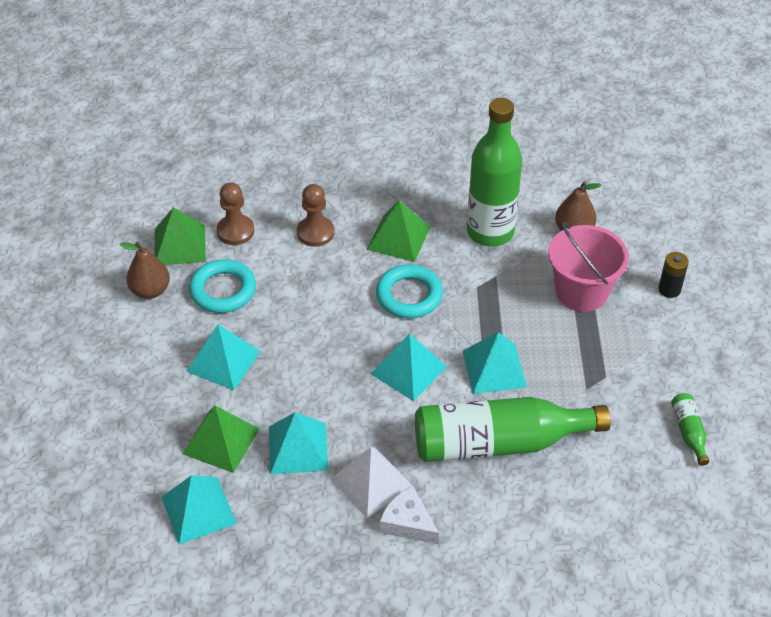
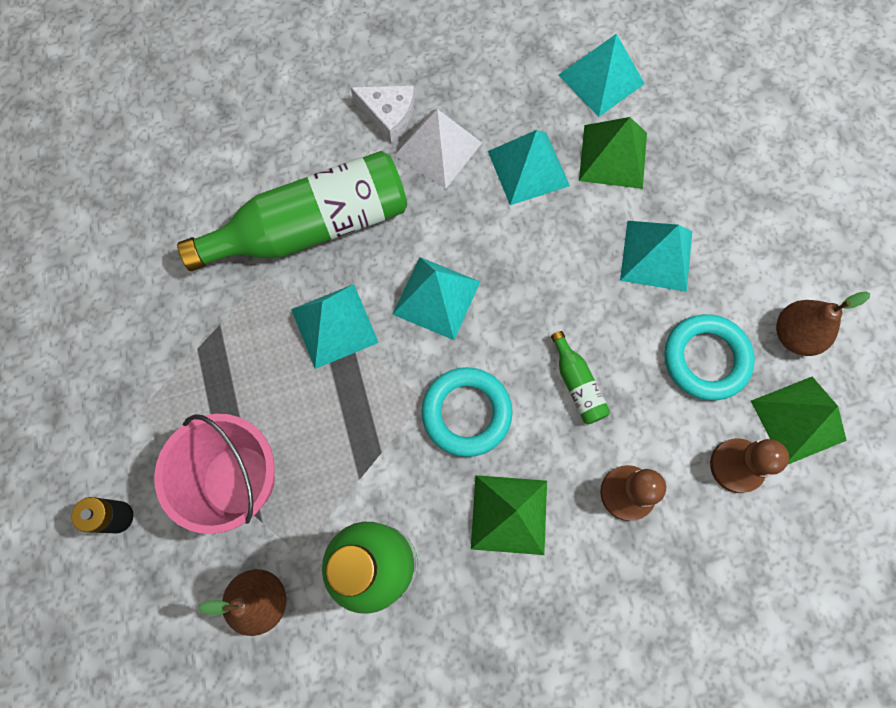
camera: 165 degrees right, 25 degrees up
green bottle [671,393,709,466] -> green bottle moved to [551,331,610,424]

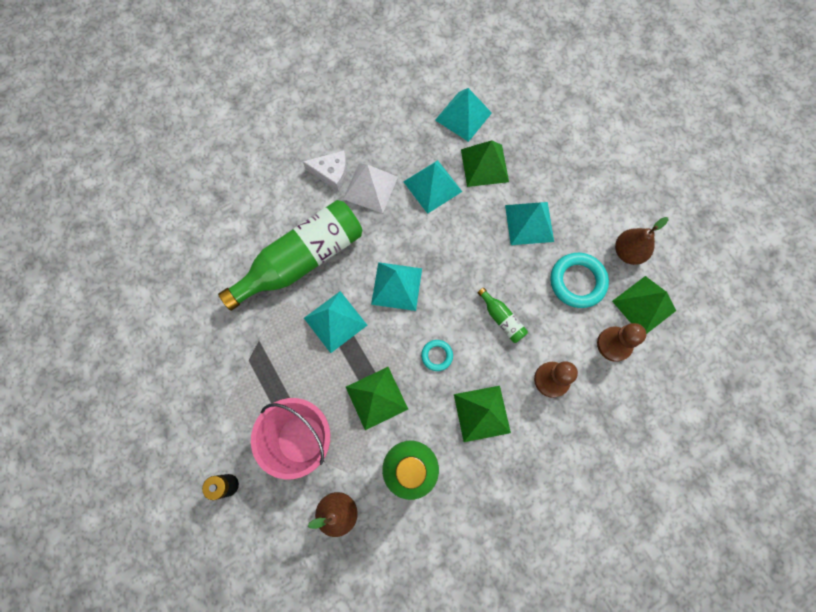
camera: 15 degrees left, 0 degrees up
turquoise ring [422,367,513,457] -> turquoise ring [421,340,453,371], size x0.53
none -> green pyramid [346,367,408,430]

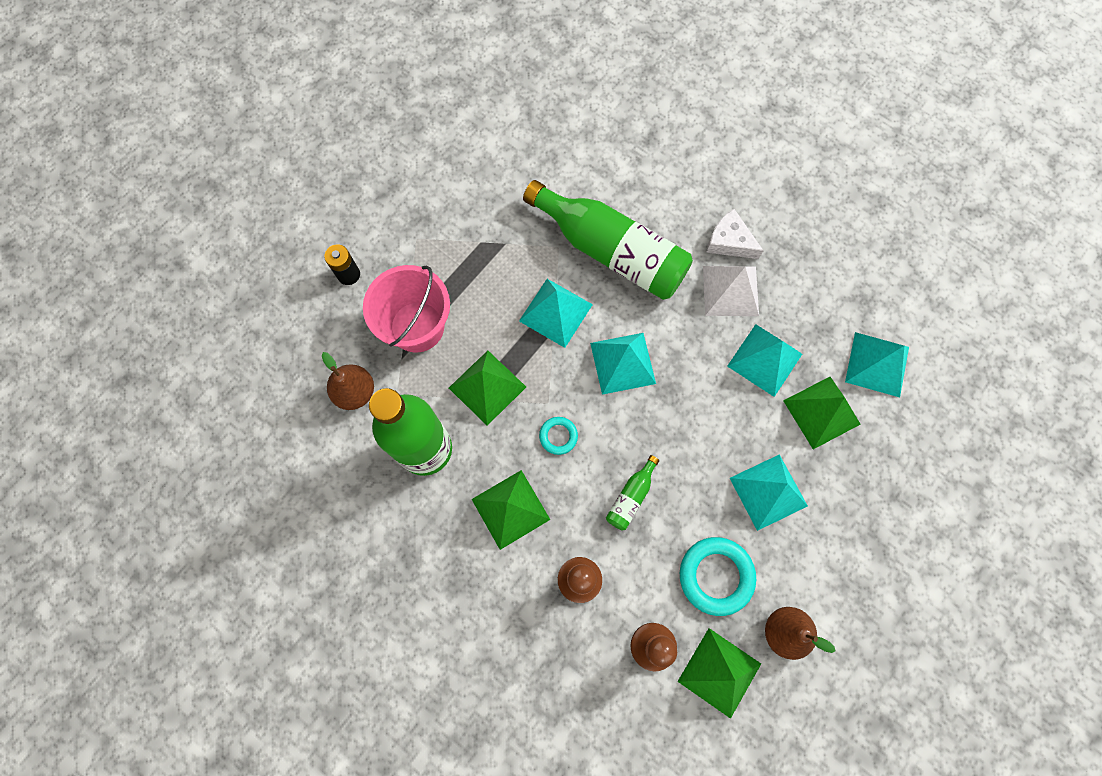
camera: 70 degrees right, 0 degrees up
white cheese [303,150,347,192] -> white cheese turned 135 degrees clockwise [706,209,764,259]

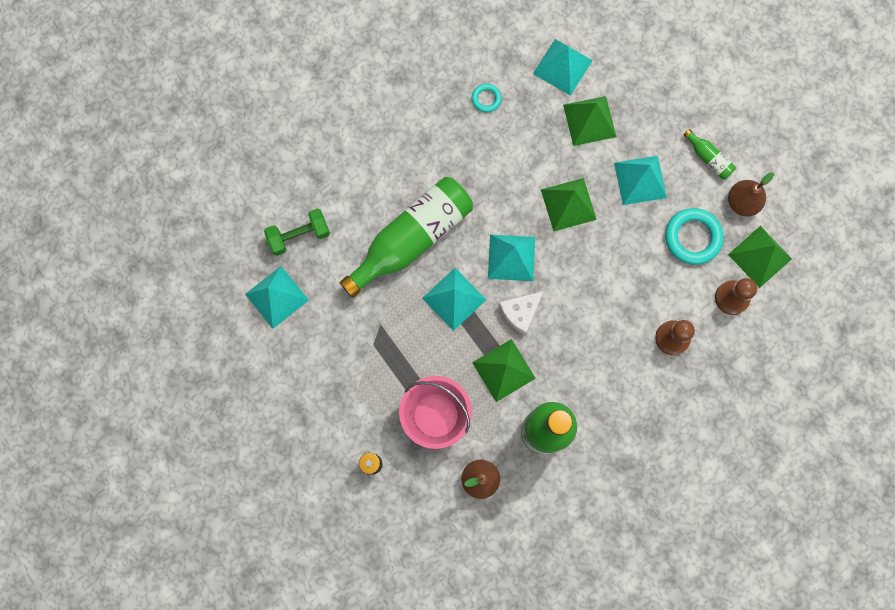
camera: 75 degrees left, 5 degrees up
green pyramid [472,470,550,550] -> green pyramid moved to [541,178,597,231]
turquoise ring [539,417,578,455] -> turquoise ring moved to [471,84,502,113]
green bottle [606,455,659,531] -> green bottle moved to [683,129,736,180]
white pyramid [703,266,759,316] -> none
white cheese [706,209,764,259] -> white cheese moved to [499,291,544,335]
turquoise pyramid [727,324,802,397] -> turquoise pyramid moved to [245,266,309,329]
none -> green dumbbell [264,208,330,256]

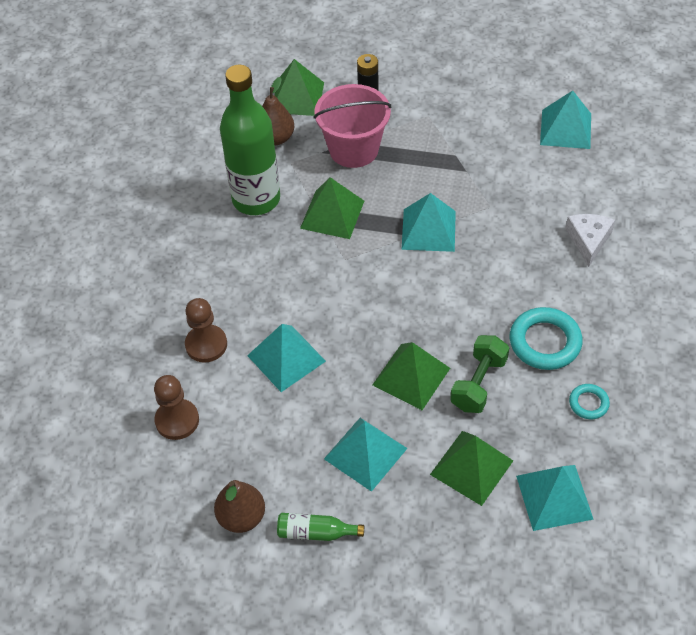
camera: 140 degrees right, 25 degrees down
green dumbbell [264,208,330,256] -> green dumbbell moved to [450,335,509,413]
green bottle [339,177,473,298] -> none
turquoise pyramid [488,235,535,281] -> turquoise pyramid moved to [247,324,326,392]
white cheese [499,291,544,335] -> white cheese moved to [565,214,615,267]
turquoise ring [665,208,723,265] -> turquoise ring moved to [510,307,583,370]
green pyramid [728,226,792,288] -> green pyramid moved to [274,59,324,116]

